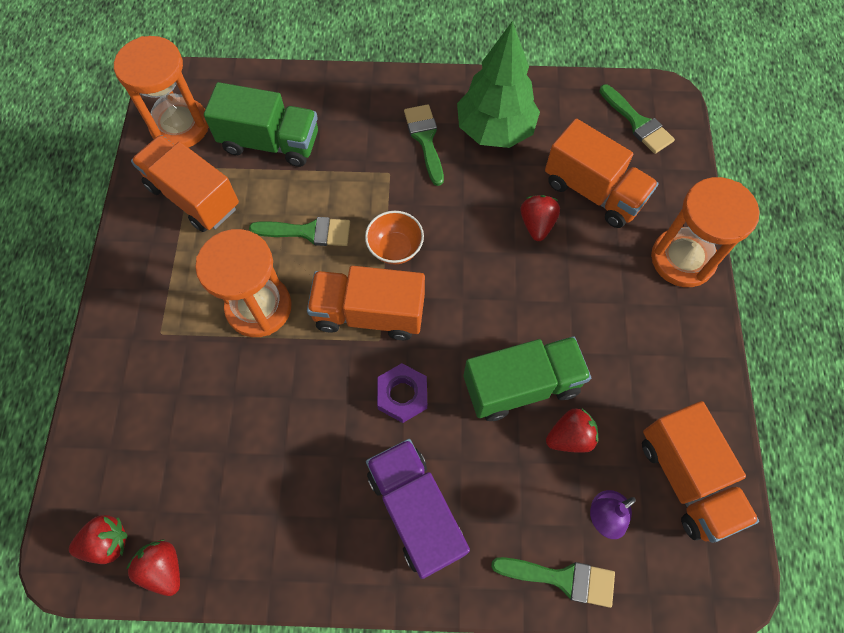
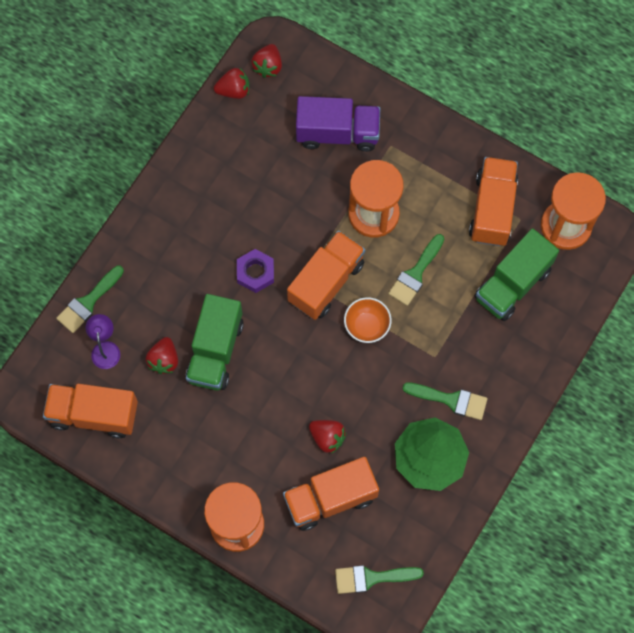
camera: 120 degrees right, 5 degrees up
orange truck [131,135,239,232] -> orange truck turned 60 degrees counterclockwise [469,157,518,246]
purple truck [366,439,470,579] -> purple truck moved to [296,96,380,152]

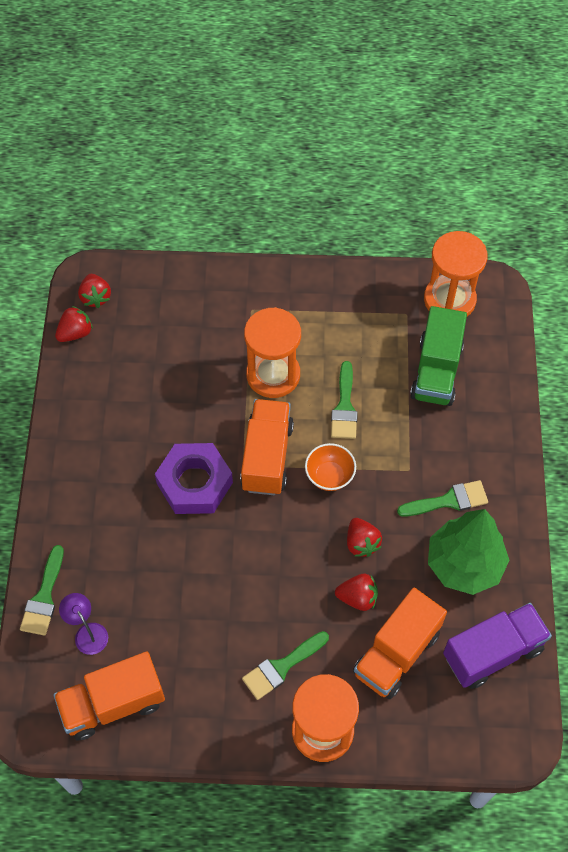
camera: 30 degrees left, 10 degrees down
red strawberry [145,337,178,374] -> red strawberry moved to [347,518,382,557]
green truck [186,294,244,390] -> none
purple nut [237,249,274,293] -> purple nut [155,443,233,514], size x1.65
purple truck [296,96,380,152] -> purple truck moved to [443,603,552,689]
green brush [335,565,424,594] -> green brush moved to [242,631,329,700]
orange truck [469,157,518,246] -> none

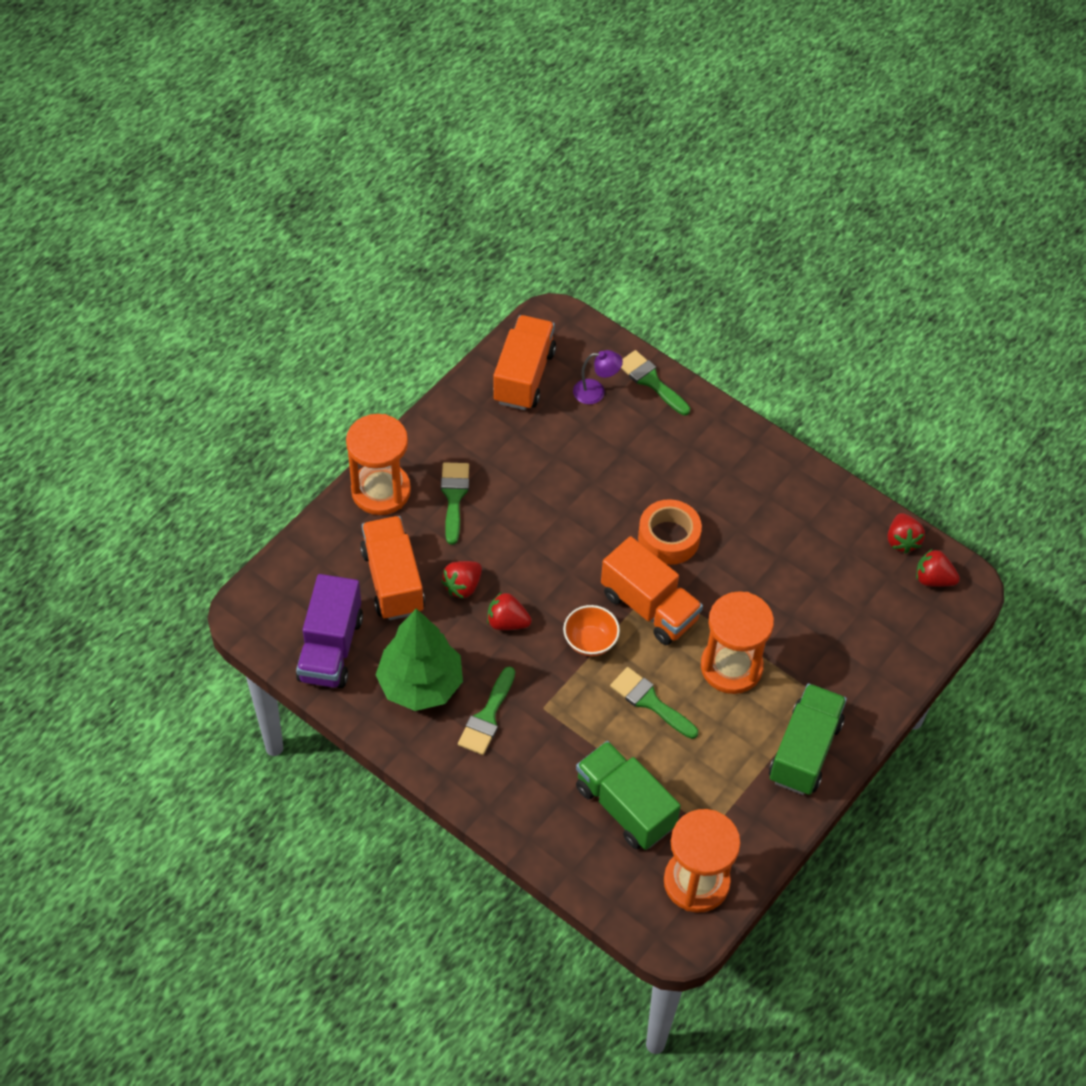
camera: 125 degrees right, 5 degrees down
purple nut [155,443,233,514] -> orange tape [638,499,702,565]
none -> green truck [769,683,847,795]

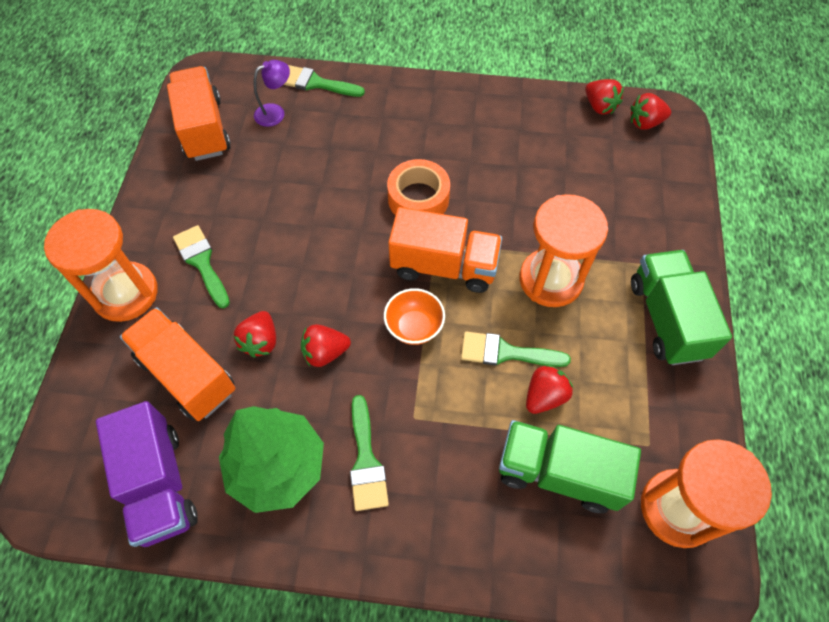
camera: 30 degrees left, 5 degrees up
none -> red strawberry [526,364,573,414]

